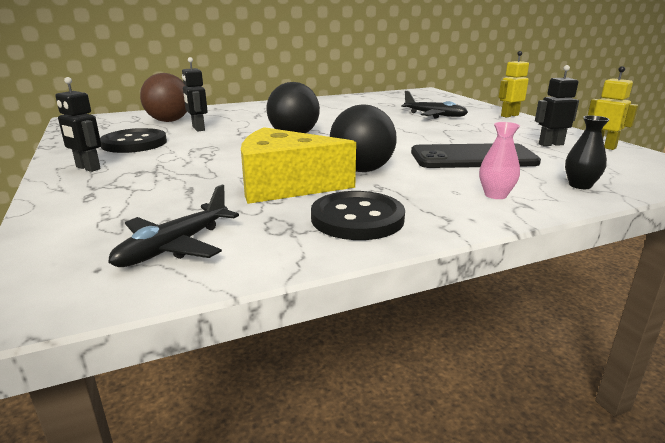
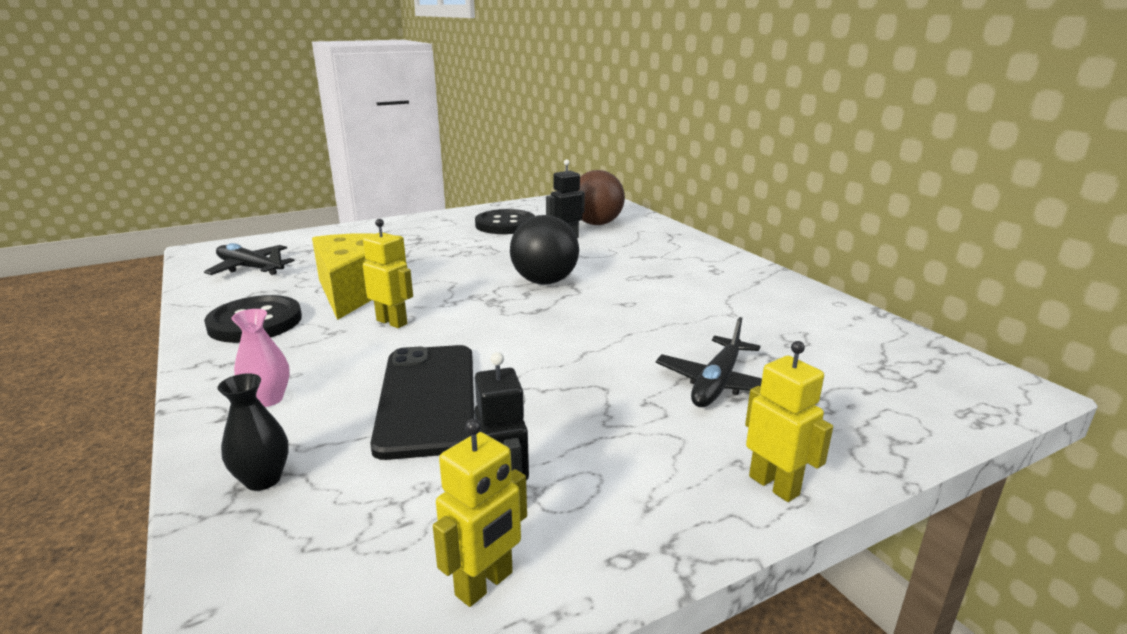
camera: 85 degrees right, 0 degrees up
black robot [55,77,101,172] -> none
black ball [330,104,396,172] -> yellow robot [363,219,413,328]

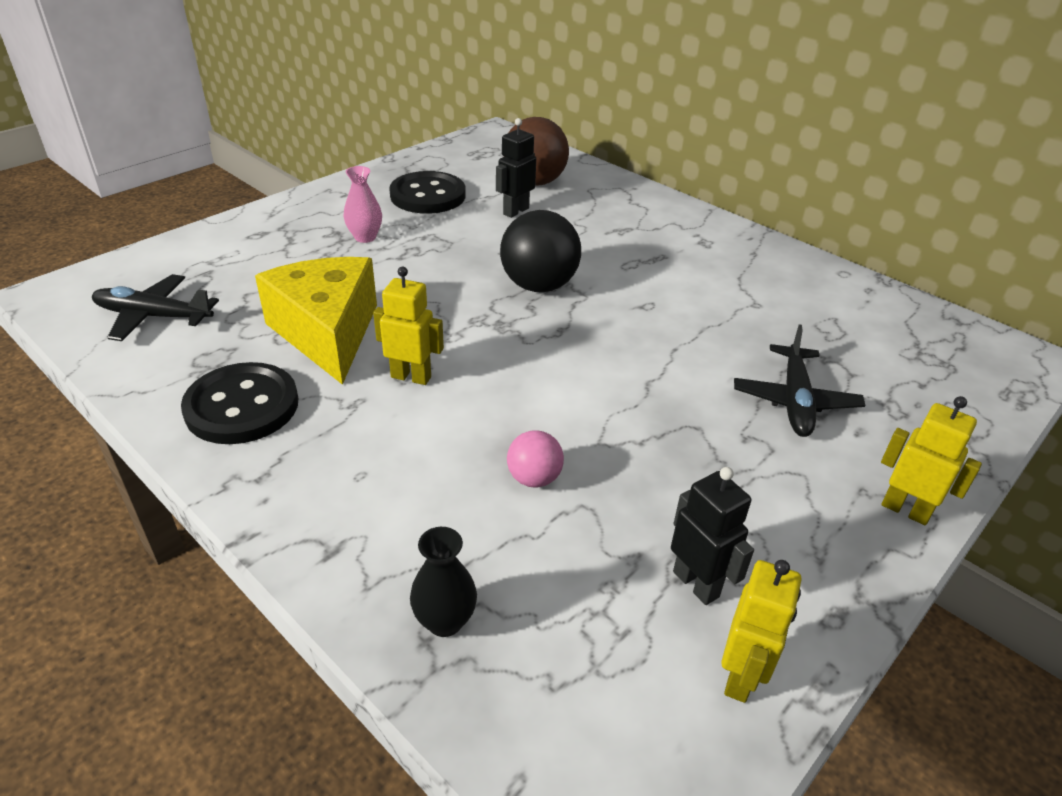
camera: 20 degrees left, 15 degrees up
pink vase [232,309,290,407] -> pink vase moved to [343,166,382,243]
black phone [370,345,474,460] -> pink ball [507,430,564,488]

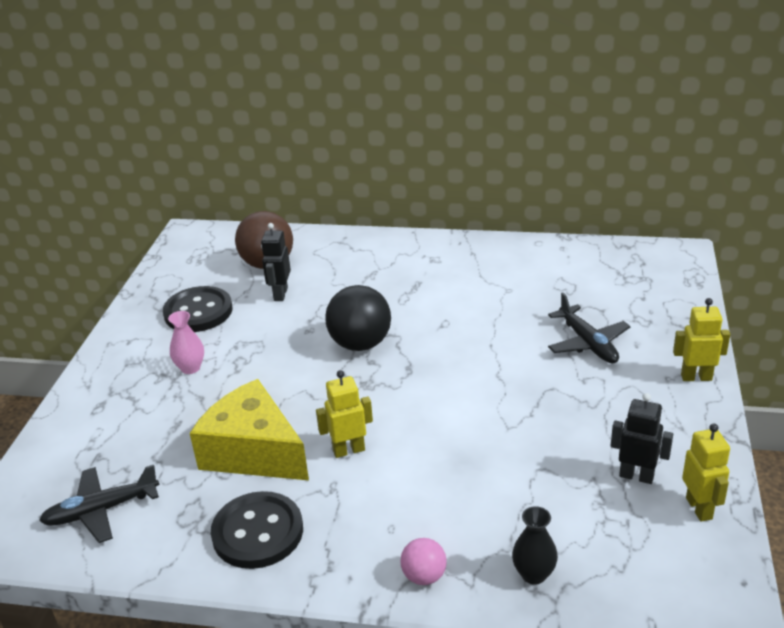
camera: 30 degrees left, 5 degrees down
pink ball [507,430,564,488] -> pink ball moved to [401,538,447,585]

